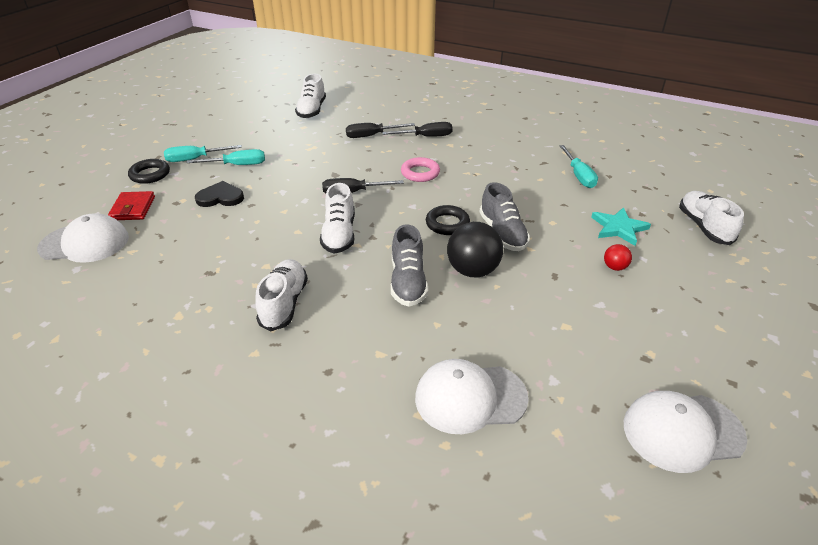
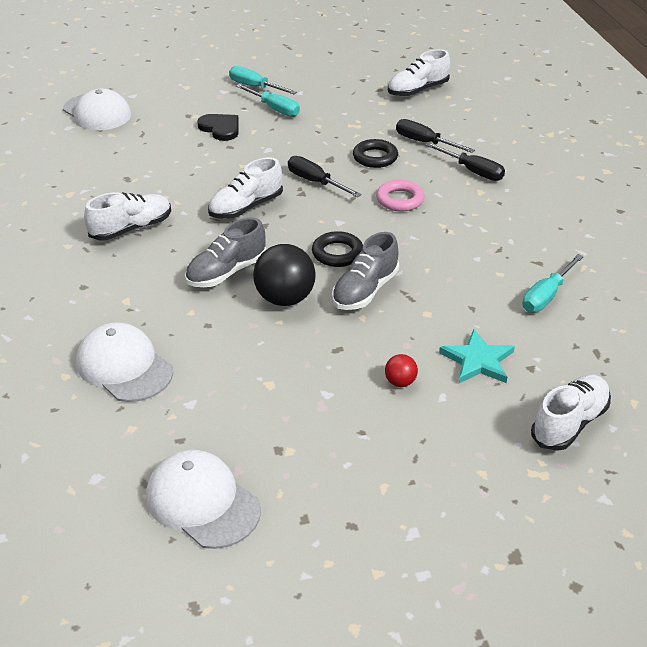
camera: 50 degrees right, 0 degrees up
red wallet [108,191,155,220] -> none
black ring [128,159,170,184] -> black ring moved to [353,139,398,168]

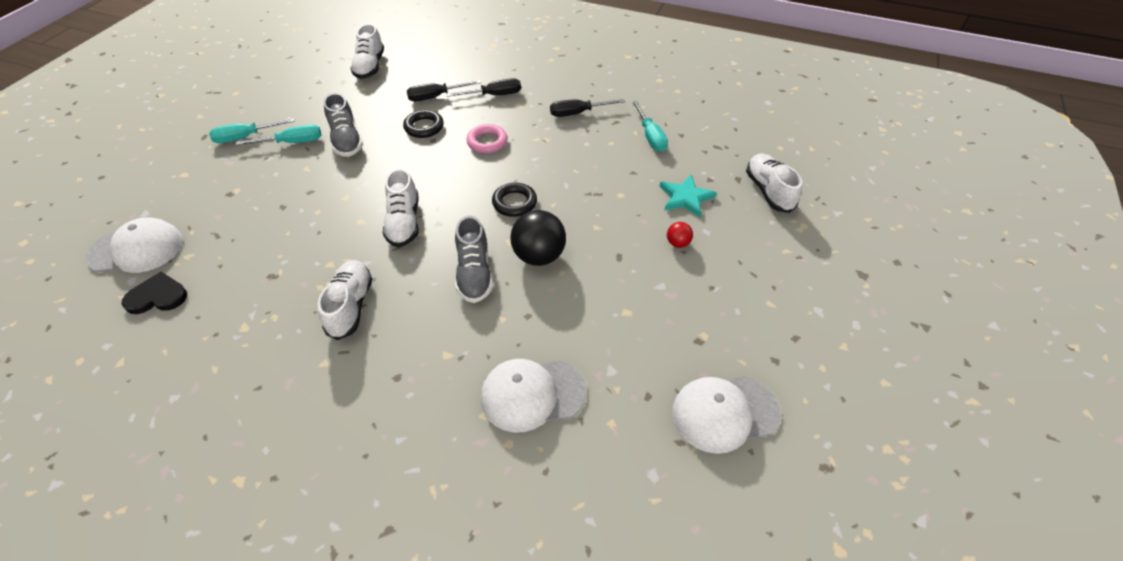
camera: 55 degrees left, 10 degrees up
black heart [197,114,239,141] -> black heart moved to [122,272,187,314]
black screwdriver [288,156,361,197] -> black screwdriver moved to [550,99,626,117]
grey shoe [332,232,399,310] -> grey shoe moved to [324,93,363,157]

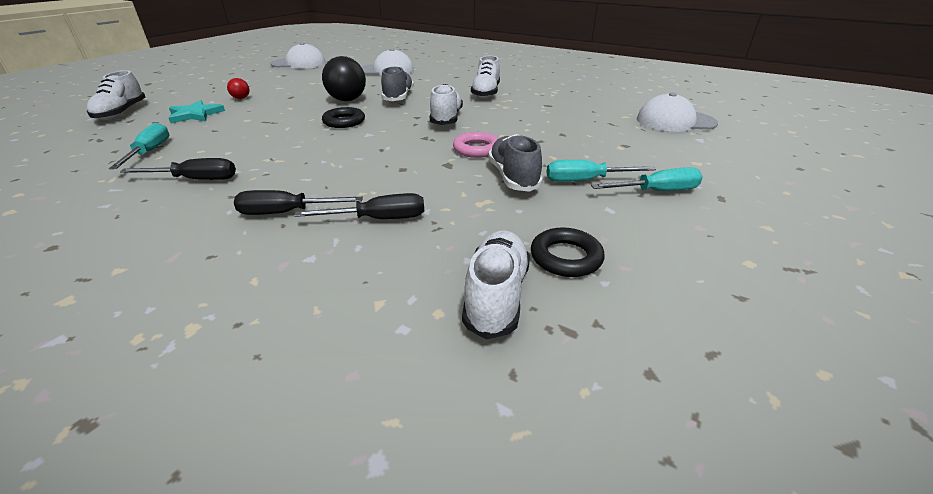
camera: 170 degrees left, 15 degrees down
black heart [122,272,187,314] -> none
black ring [403,110,444,138] -> black ring moved to [531,227,605,277]
pink ring [466,124,508,153] -> pink ring moved to [453,132,499,158]

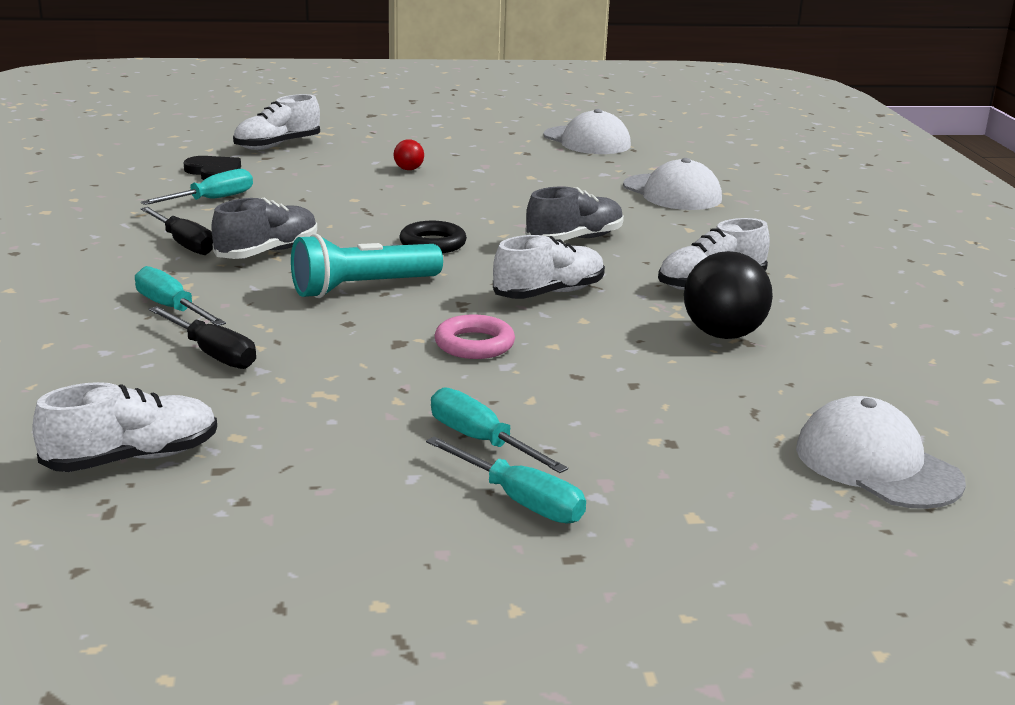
camera: 50 degrees right, 10 degrees down
turquoise star [168,100,225,123] -> none
black screwdriver [234,190,363,215] -> turquoise screwdriver [135,266,226,326]
black ball [322,56,366,101] -> black ball moved to [684,251,773,339]
grey shoe [488,134,543,192] -> grey shoe moved to [211,198,317,259]
black ring [531,227,605,277] -> none
none -> black heart [184,156,241,180]
none -> turquoise flashlight [291,234,443,298]

